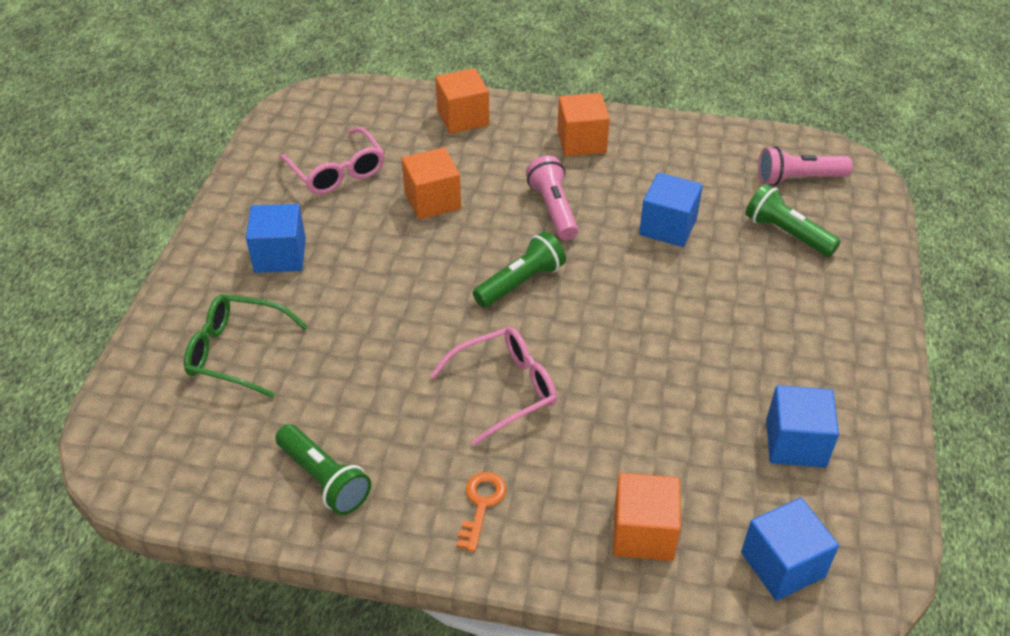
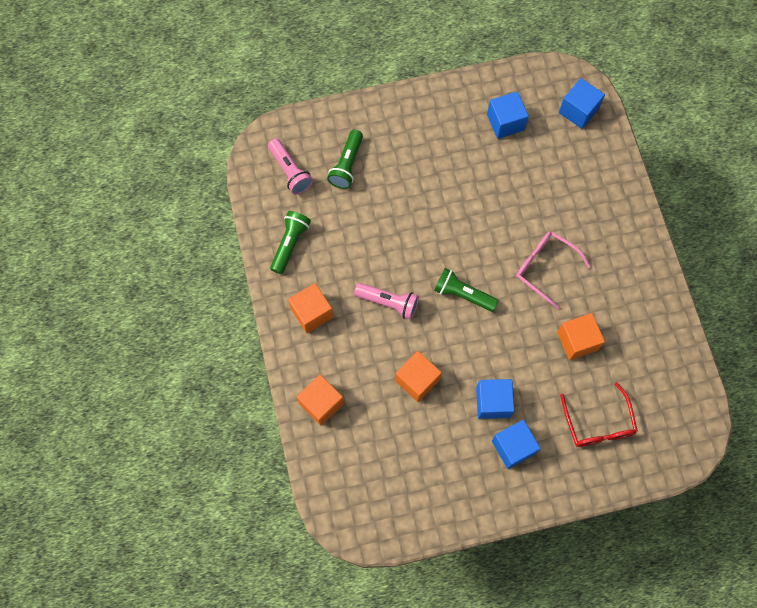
camera: 115 degrees left, 25 degrees up
green glasses [184,294,308,398] -> red glasses [560,382,638,447]
green flashlight [275,424,371,515] -> green flashlight moved to [270,211,311,274]
pink glasses [280,127,385,194] -> none
orange key [457,472,507,552] -> none
pink flashlight [526,156,578,240] -> pink flashlight turned 120 degrees counterclockwise [354,283,419,320]
orange cube [613,473,681,561] -> orange cube moved to [557,313,605,360]
blue cube [639,172,703,247] -> blue cube moved to [476,379,515,419]

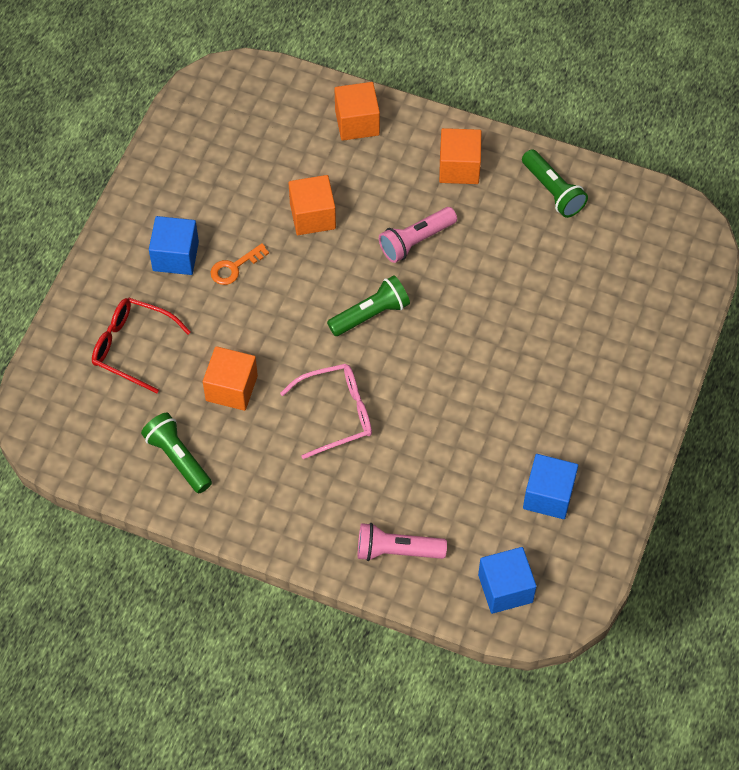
camera: 125 degrees right, 10 degrees down
pink flashlight [268,139,313,194] -> pink flashlight moved to [358,523,447,561]
green flashlight [327,130,363,189] -> green flashlight moved to [141,413,212,493]
blue cube [476,379,515,419] -> orange key [210,243,269,285]

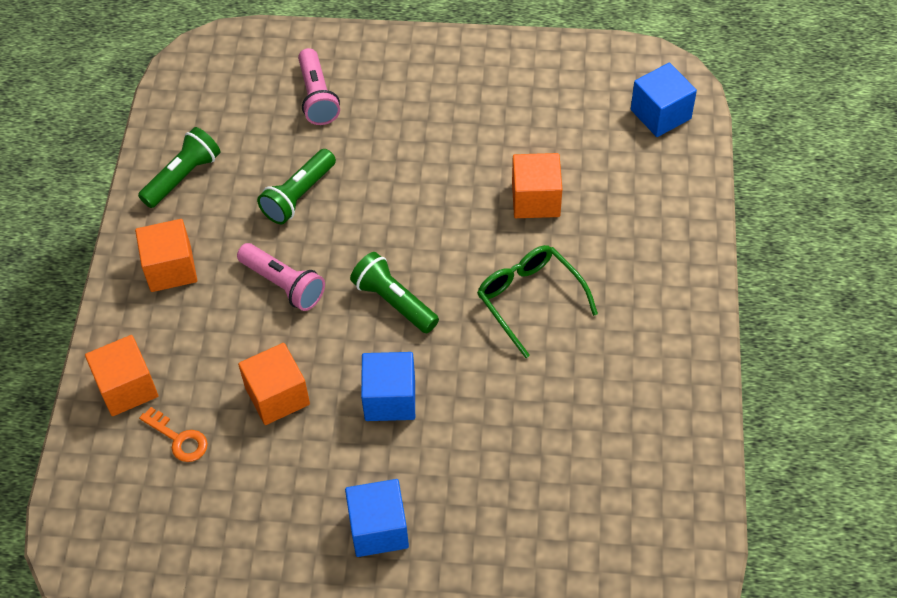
camera: 105 degrees left, 5 degrees down
red glasses [92,298,191,394] -> none
green flashlight [141,413,212,493] -> green flashlight moved to [257,149,336,224]
orange cube [203,346,258,411] -> orange cube moved to [512,153,562,218]
orange key [210,243,269,285] -> orange key moved to [139,407,208,462]
pink glasses [280,364,372,459] -> green glasses [477,245,598,358]
pink flashlight [358,523,447,561] -> pink flashlight moved to [298,48,340,125]
blue cube [523,454,578,519] -> blue cube moved to [361,352,415,421]

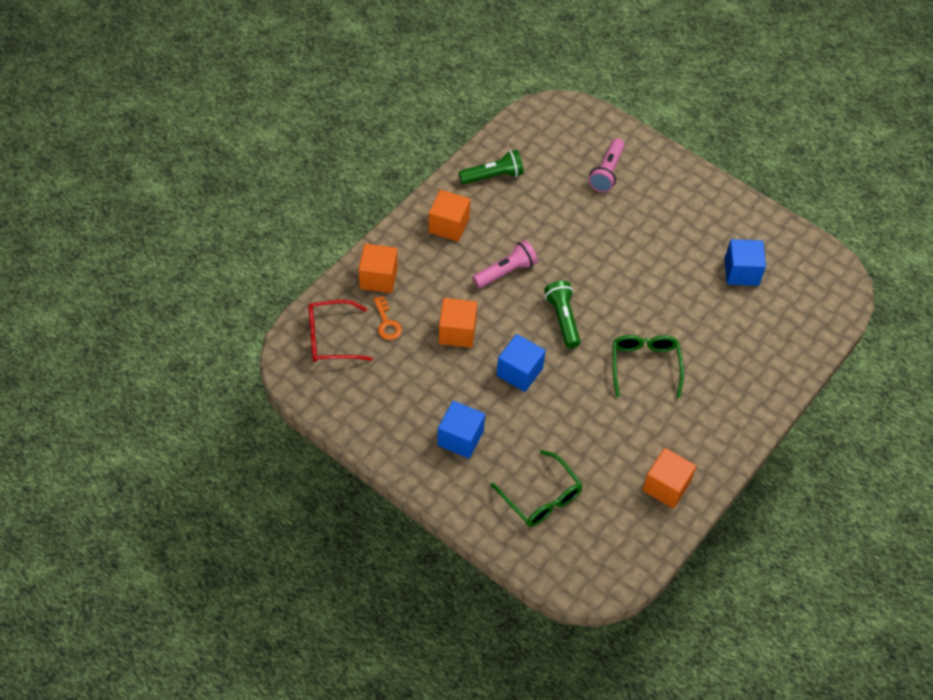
camera: 30 degrees right, 0 degrees up
pink flashlight [237,243,325,311] -> pink flashlight turned 105 degrees counterclockwise [472,240,538,288]
green flashlight [257,149,336,224] -> none
orange cube [512,153,562,218] -> orange cube moved to [643,448,696,508]
blue cube [631,63,697,137] -> blue cube moved to [725,239,766,286]
none -> red glasses [308,300,373,362]
none -> green glasses [491,450,583,527]

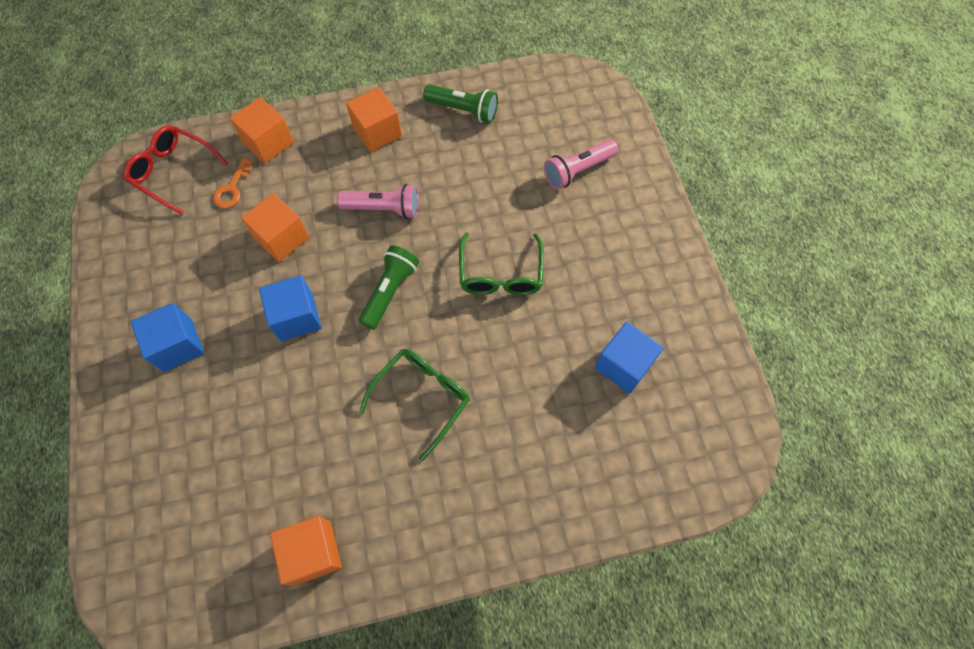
camera: 40 degrees right, 10 degrees up
green glasses [491,450,583,527] -> green glasses moved to [459,232,544,295]

